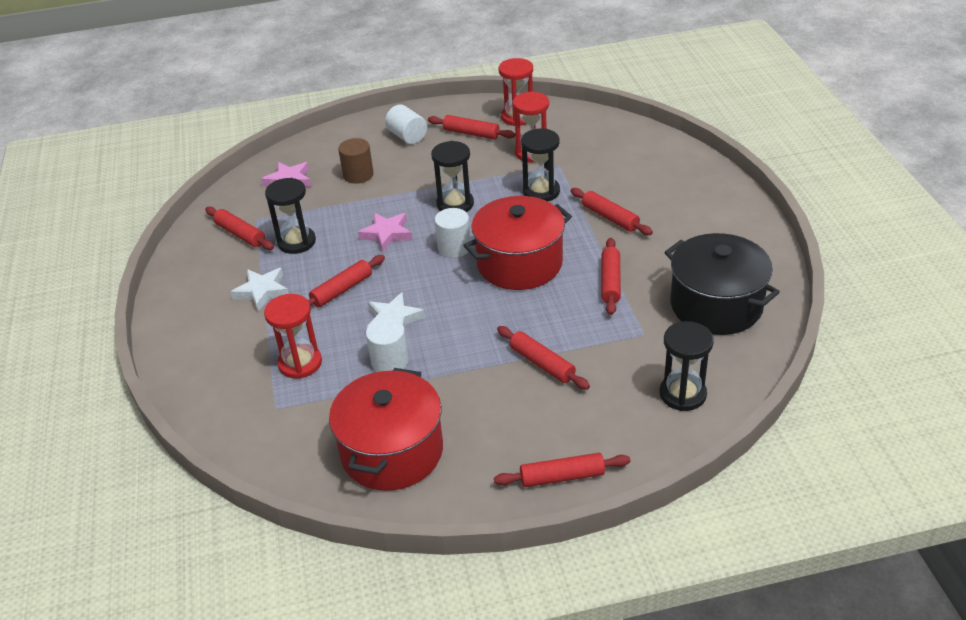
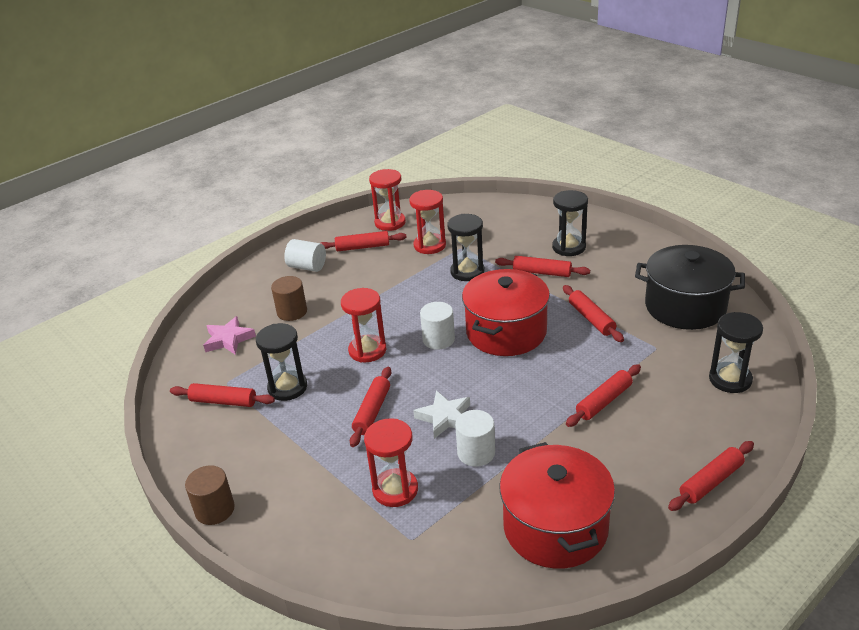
camera: 30 degrees left, 5 degrees down
white star [231,268,289,311] -> none
pink star [358,213,412,252] -> red hourglass [341,288,386,362]
black hourglass [431,141,474,212] -> black hourglass moved to [552,190,588,256]
red rolling pin [497,326,590,390] -> red rolling pin turned 60 degrees counterclockwise [566,364,641,427]
none -> brown cylinder [185,465,235,525]

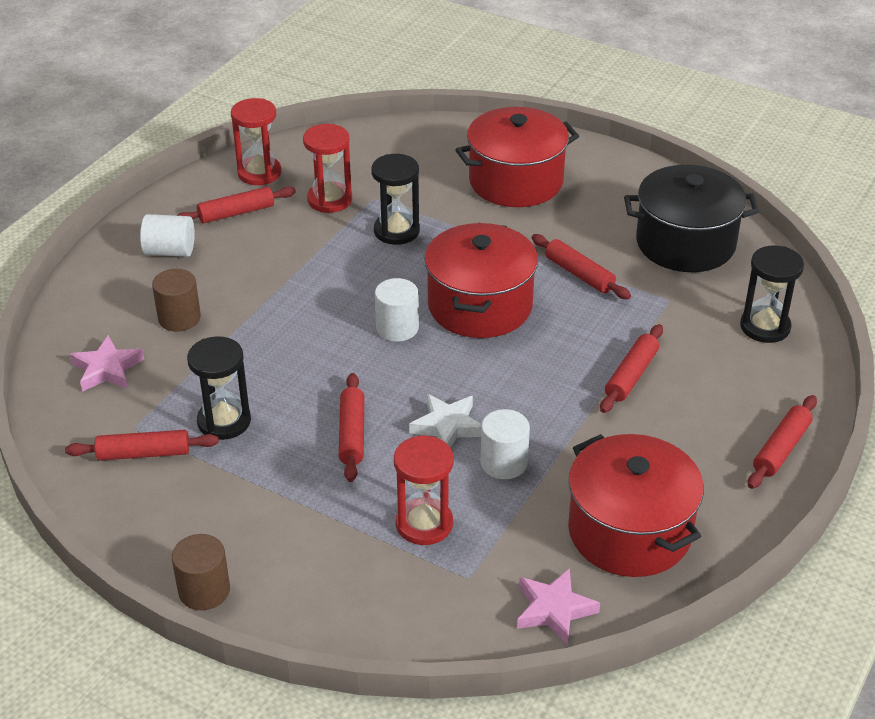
camera: 20 degrees left, 5 degrees up
red hourglass [341,288,386,362] -> none
red rolling pin [495,256,590,277] -> none
black hourglass [552,190,588,256] -> red pot [456,107,579,207]
none -> pink star [517,568,600,645]

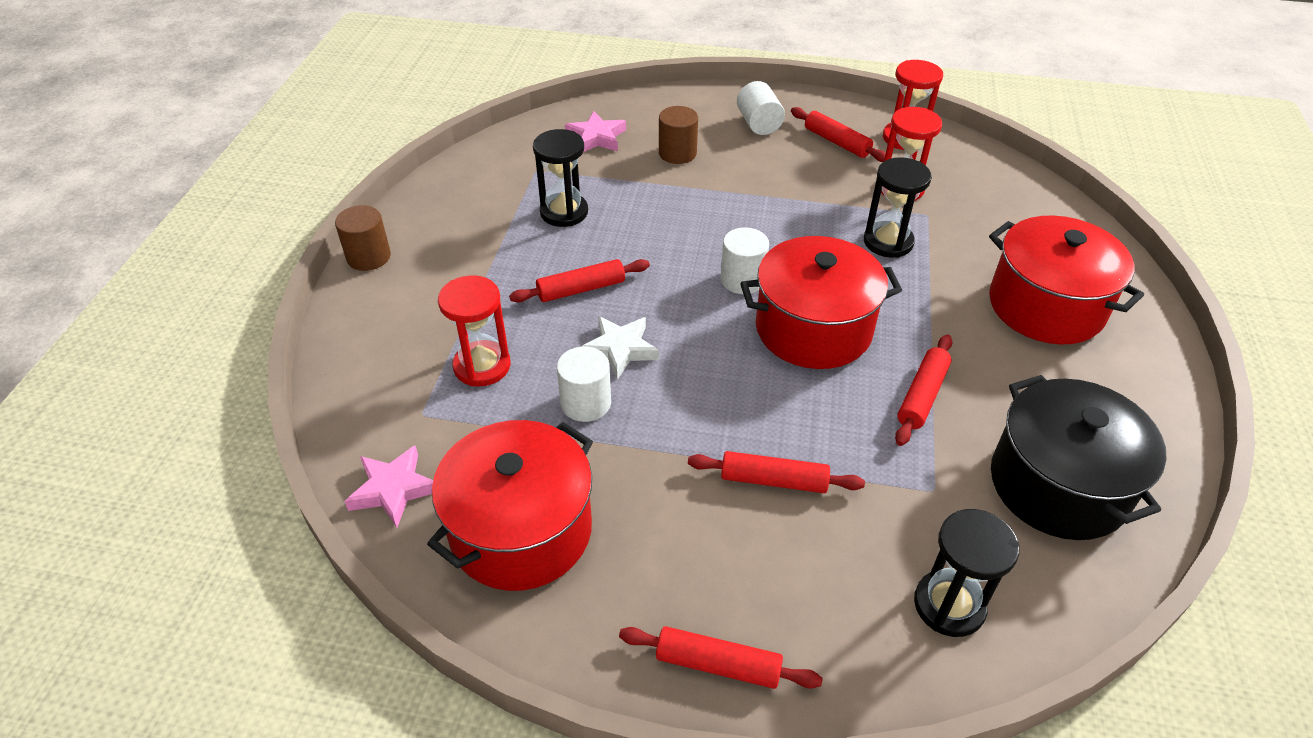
camera: 70 degrees right, 5 degrees up
red rolling pin [65,430,219,461] -> none

